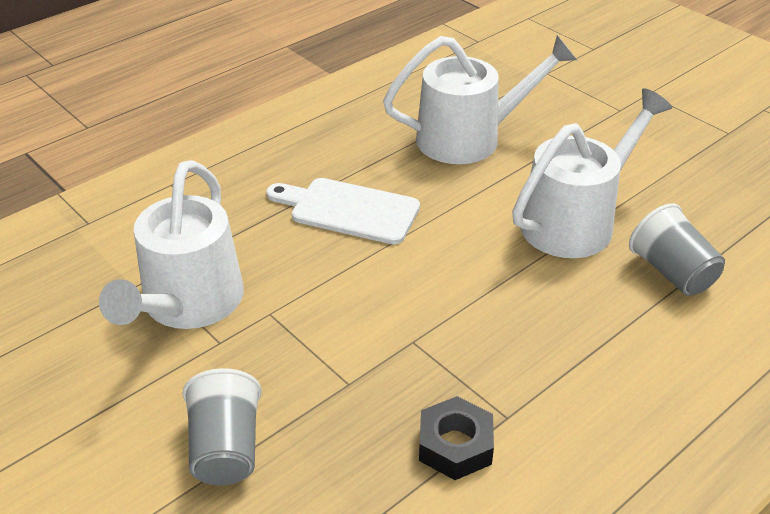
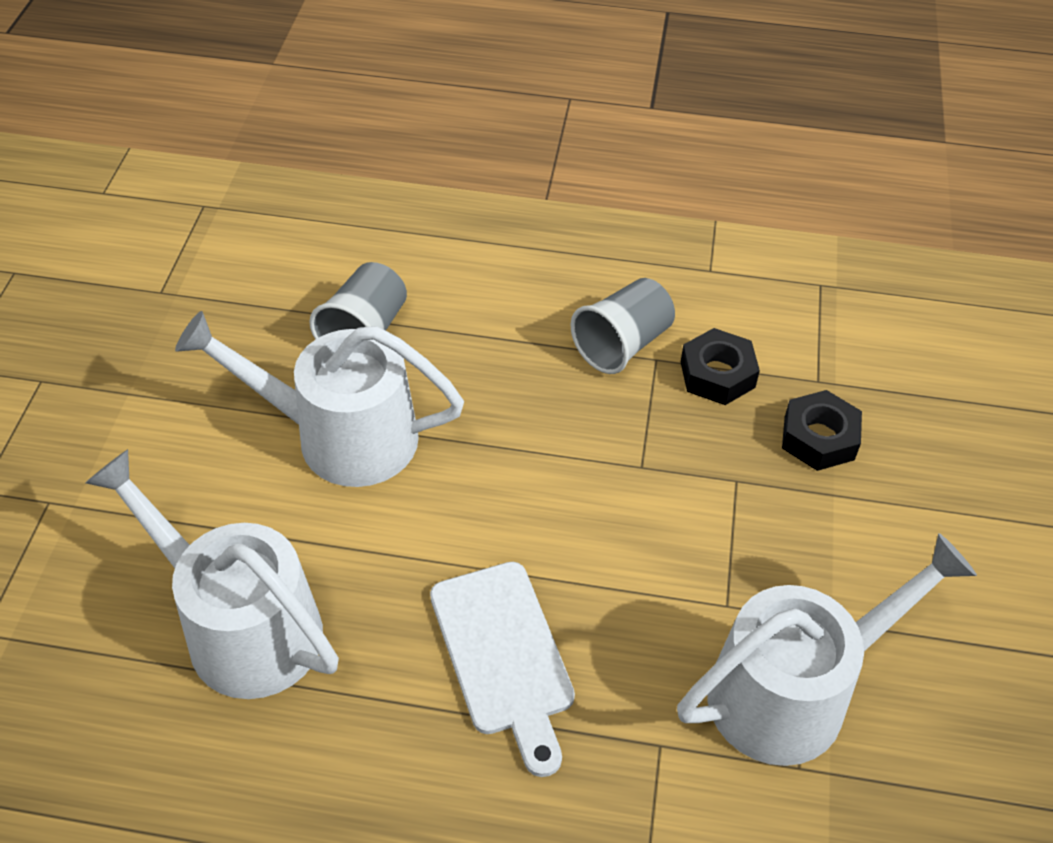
camera: 130 degrees left, 10 degrees up
grey cup [182,368,262,486] -> grey cup moved to [571,278,675,374]
none -> black nut [782,390,862,471]

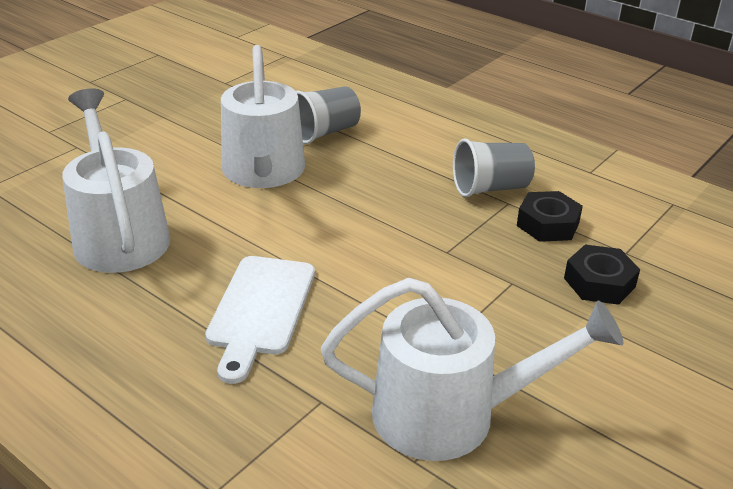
camera: 30 degrees right, 15 degrees down
white watering can [175,311,464,487] -> white watering can turned 135 degrees counterclockwise [221,45,305,188]

